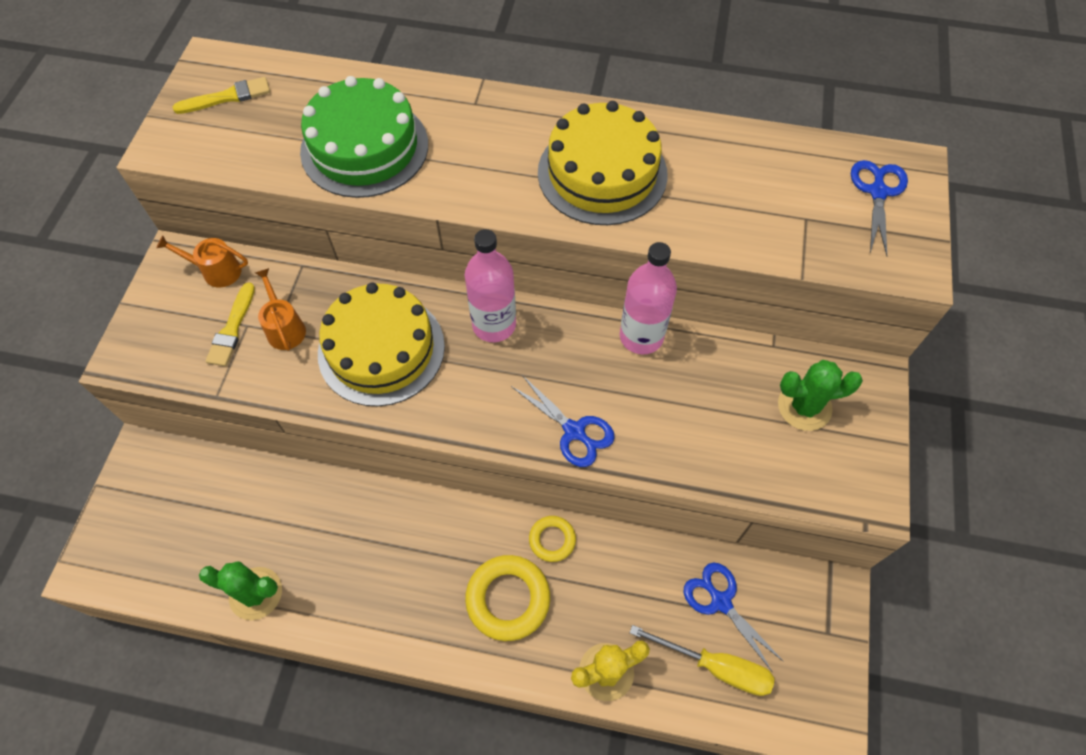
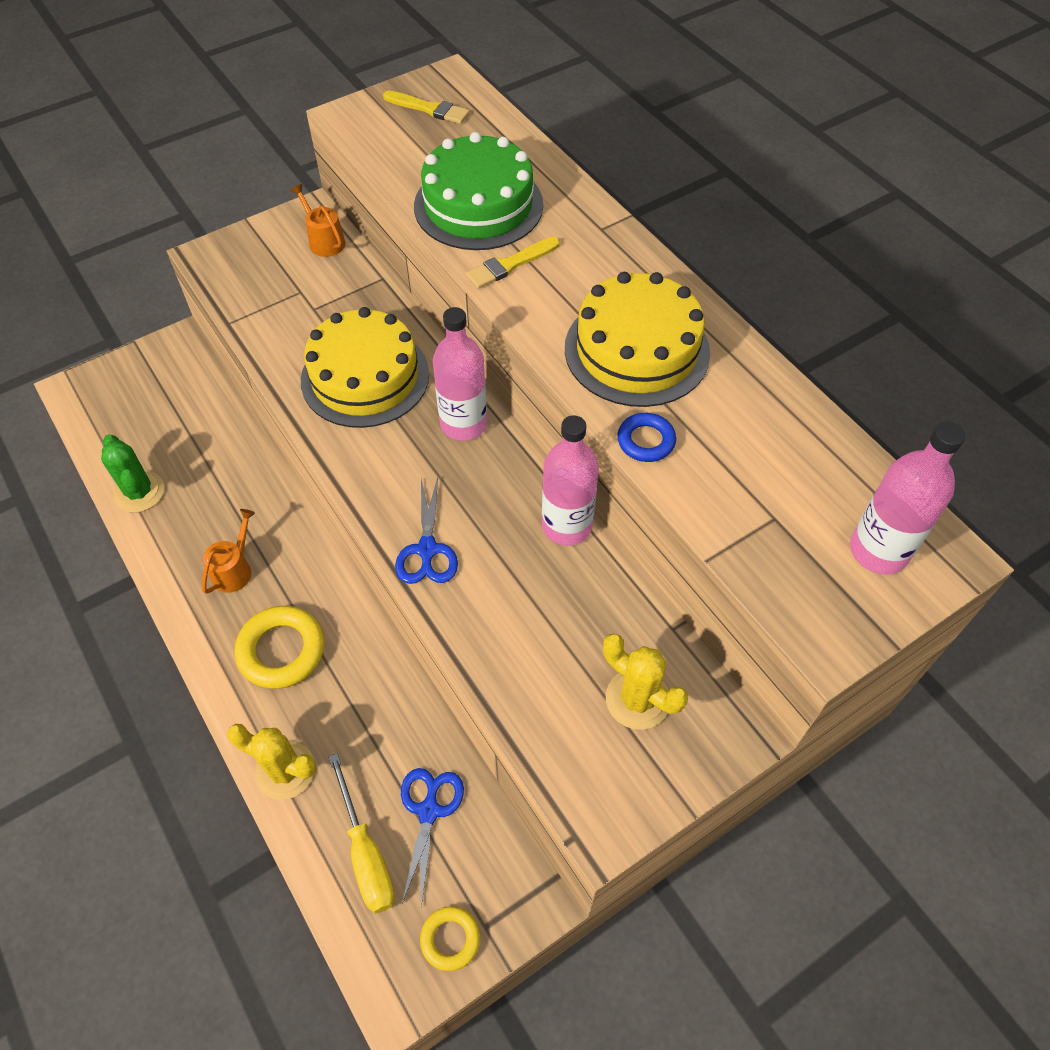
camera: 45 degrees right, 5 degrees down
yellow brush [205,282,255,366] -> yellow brush moved to [466,237,560,289]
orange watering can [255,268,306,351] -> orange watering can moved to [202,509,255,594]
yellow ring [529,516,576,562] -> yellow ring moved to [420,906,480,971]
green cactus [778,360,863,431] -> yellow cactus [603,633,688,730]
blue scissors [851,160,908,256] -> pink bottle [850,422,965,574]
none -> blue ring [617,413,676,462]

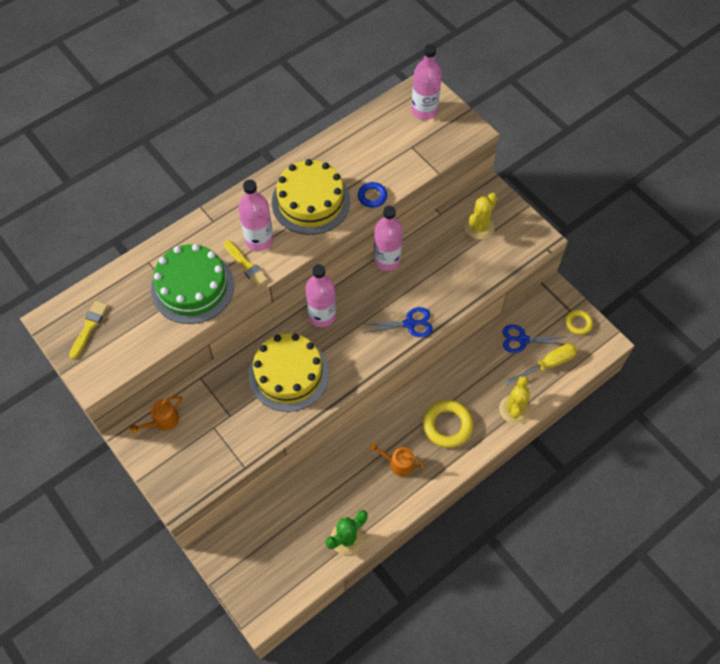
camera: 95 degrees left, 5 degrees up
none -> pink bottle [238,180,273,251]

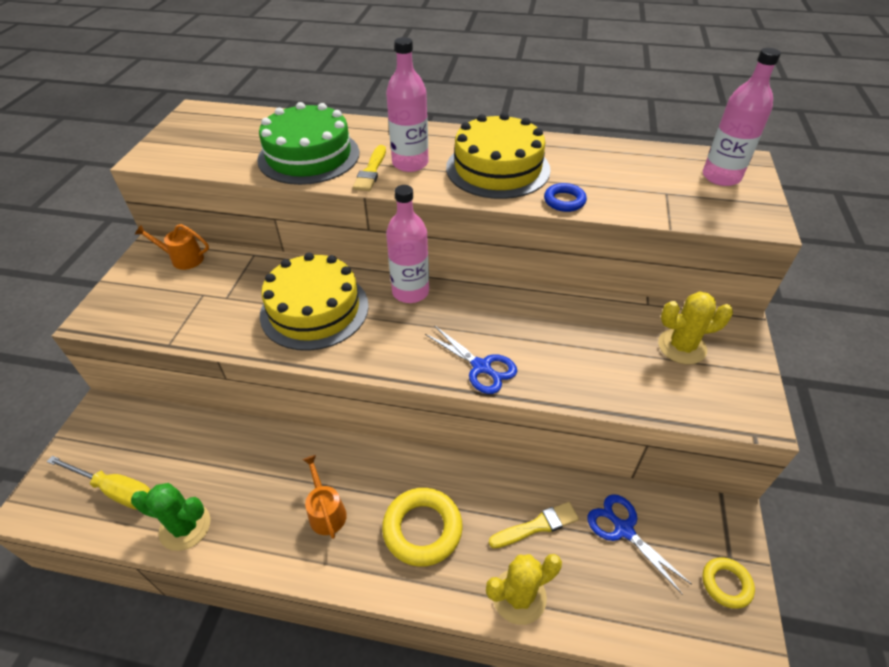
camera: 50 degrees right, 15 degrees down
yellow brush [69,301,108,359] -> yellow brush moved to [489,502,579,548]
pink bottle [374,206,403,271] -> none
yellow screwdriver [505,343,577,385] -> yellow screwdriver moved to [47,456,150,510]

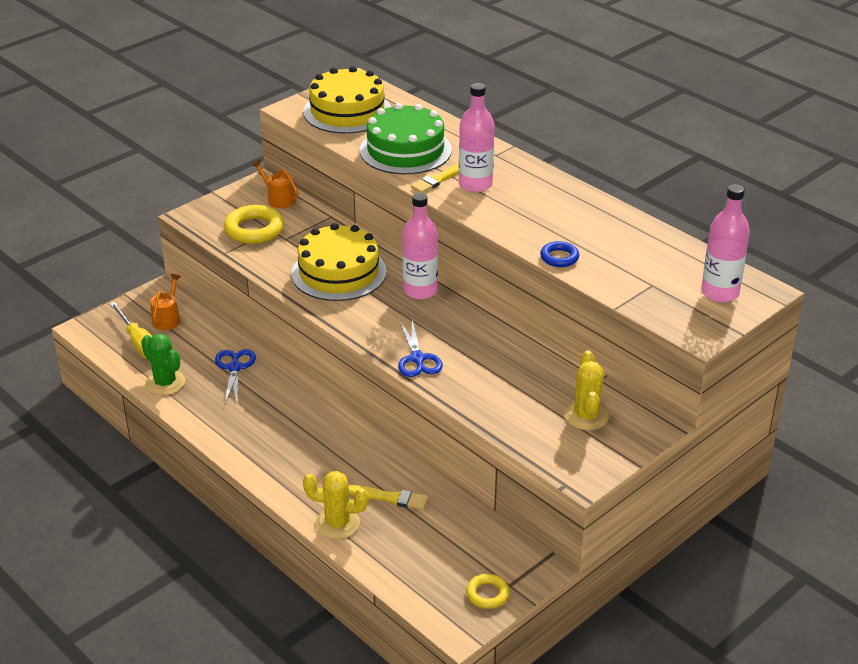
camera: 35 degrees right, 10 degrees down
orange watering can [303,455,347,539] -> orange watering can moved to [150,274,181,330]
yellow ring [382,488,463,567] -> yellow ring moved to [224,205,284,244]
yellow cake [446,113,551,199] -> yellow cake moved to [303,66,391,134]
blue scissors [587,494,692,594] -> blue scissors moved to [215,349,256,403]
yellow cactus [658,291,733,364] -> yellow cactus turned 60 degrees clockwise [564,351,609,430]

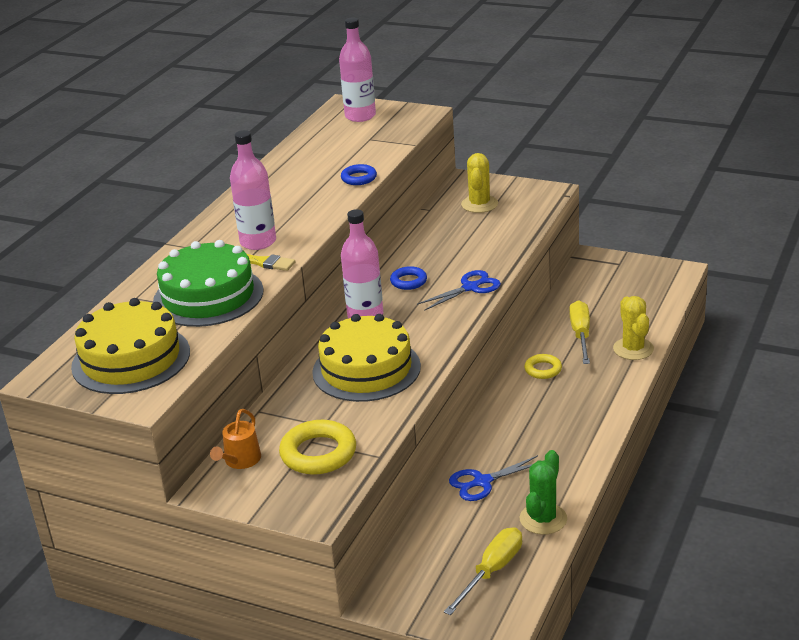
camera: 110 degrees left, 5 degrees down
orange watering can [150,274,181,330] -> none
yellow brush [349,485,428,510] -> yellow screwdriver [569,300,590,364]
yellow ring [466,574,509,609] -> yellow ring moved to [524,354,562,379]
yellow cactus [564,351,609,430] -> yellow cactus turned 60 degrees counterclockwise [461,153,498,213]
none -> blue ring [390,266,427,290]

